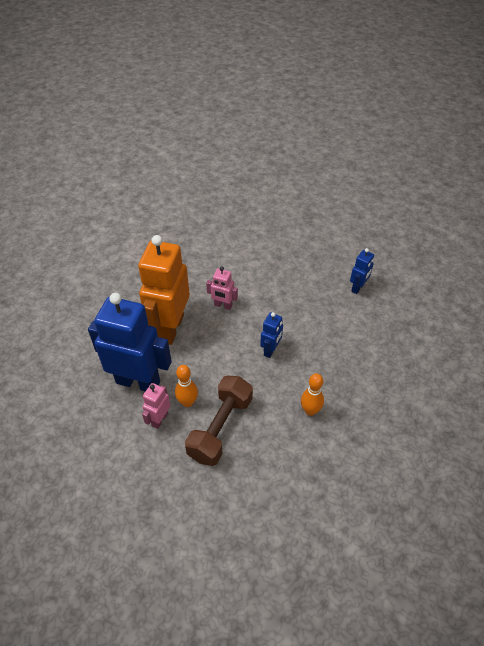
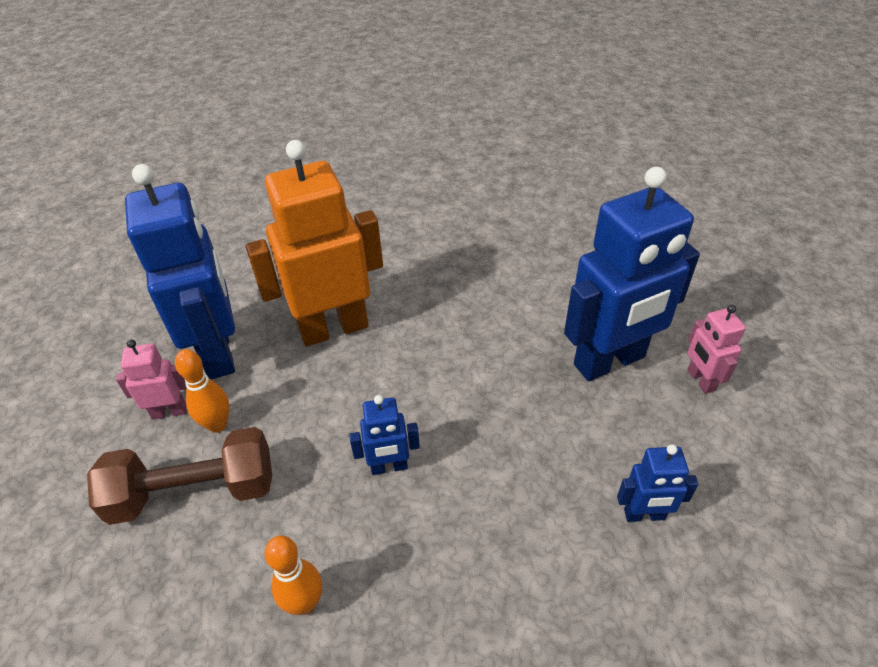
camera: 55 degrees right, 5 degrees down
pink robot [206,266,238,310] -> pink robot moved to [687,305,746,394]
none -> blue robot [564,167,700,381]

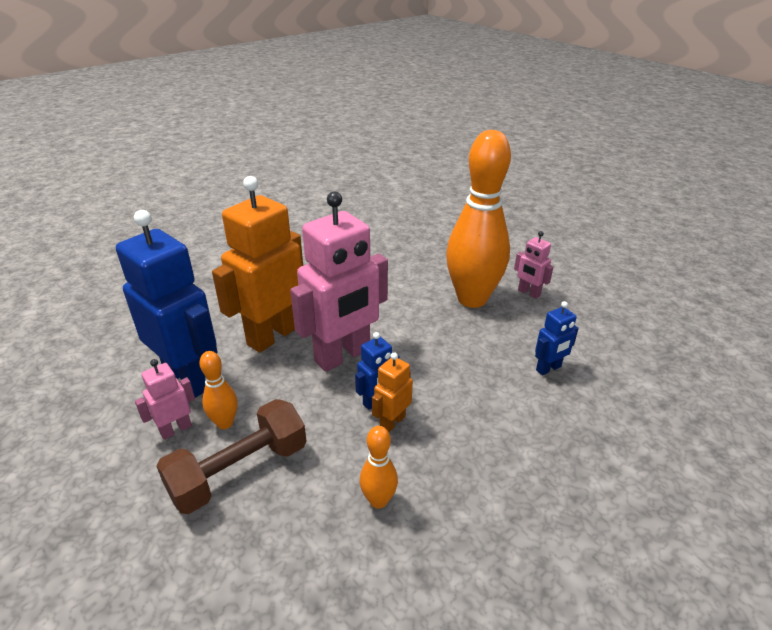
camera: 30 degrees left, 10 degrees down
blue robot [564,167,700,381] -> orange bowling pin [446,130,511,308]
none -> pink robot [290,192,388,372]
none -> orange robot [372,352,413,432]

